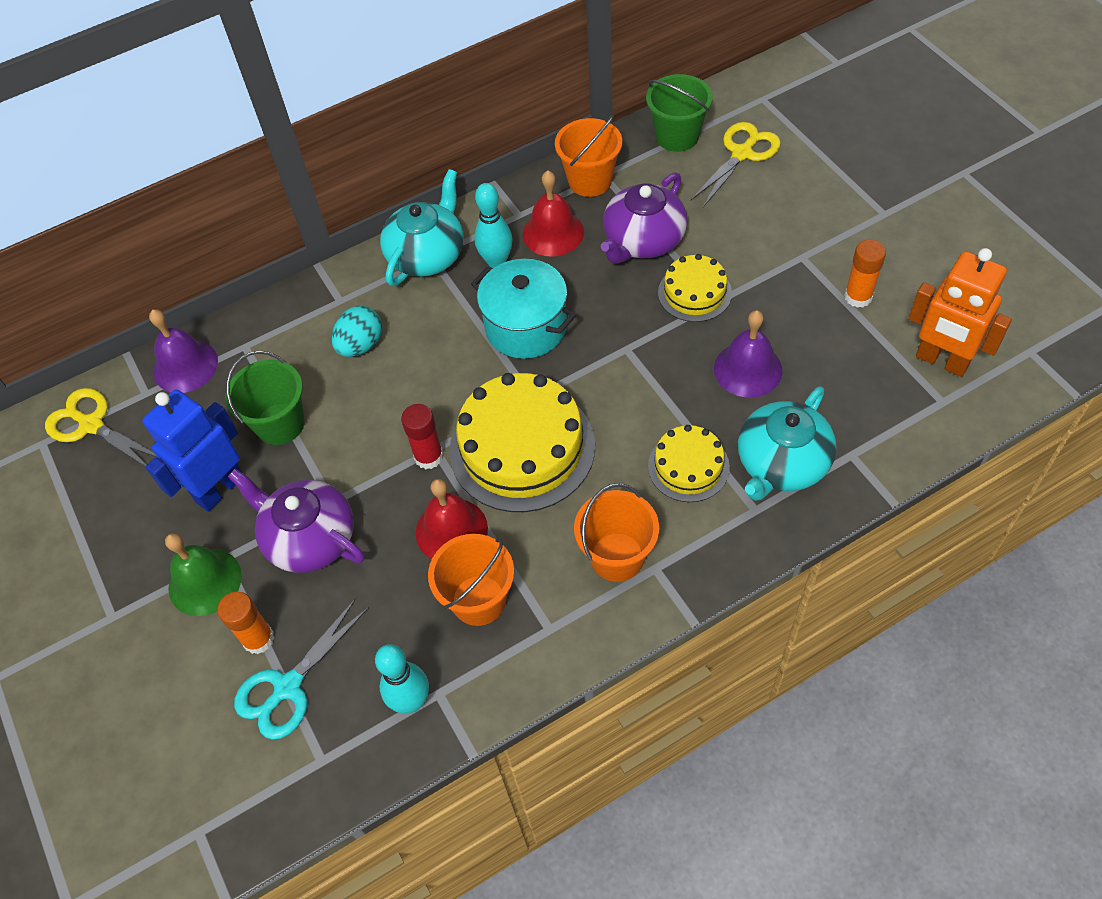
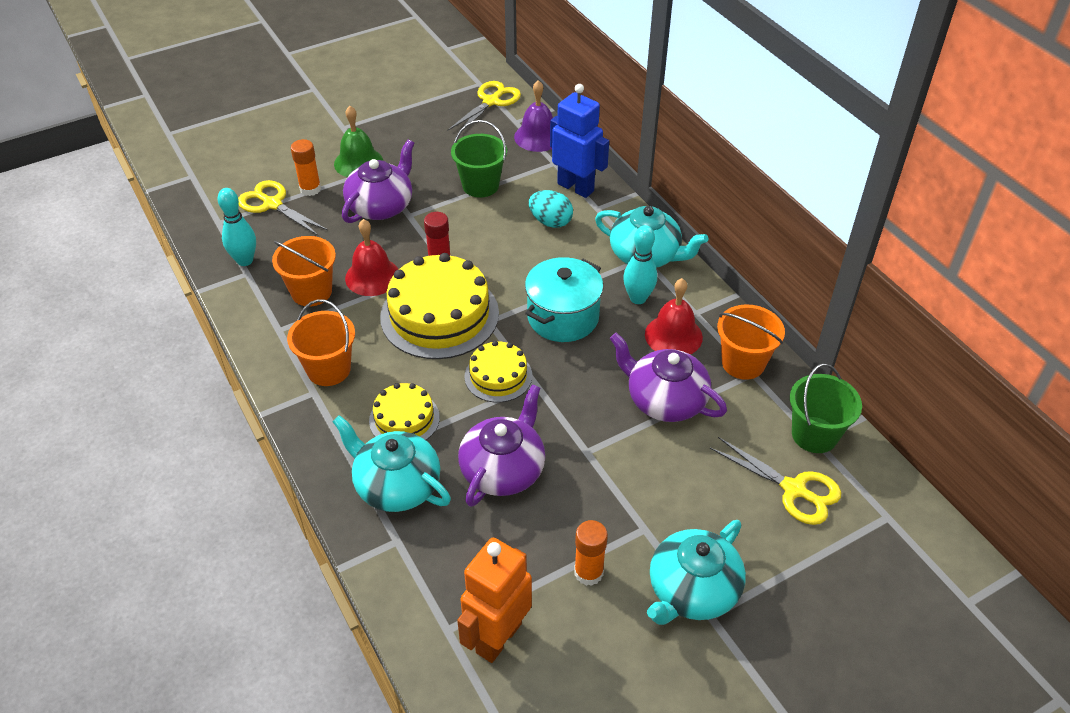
camera: 85 degrees right, 10 degrees down
blue robot [142,390,242,512] -> blue robot moved to [550,84,609,198]
turquoise scissors [234,598,369,740] -> yellow scissors [238,180,328,235]
yellow cake [658,254,732,322] -> yellow cake moved to [465,341,532,402]
purple bell [714,310,782,398] -> purple teapot [458,384,545,507]
none -> turquoise teapot [647,520,746,625]

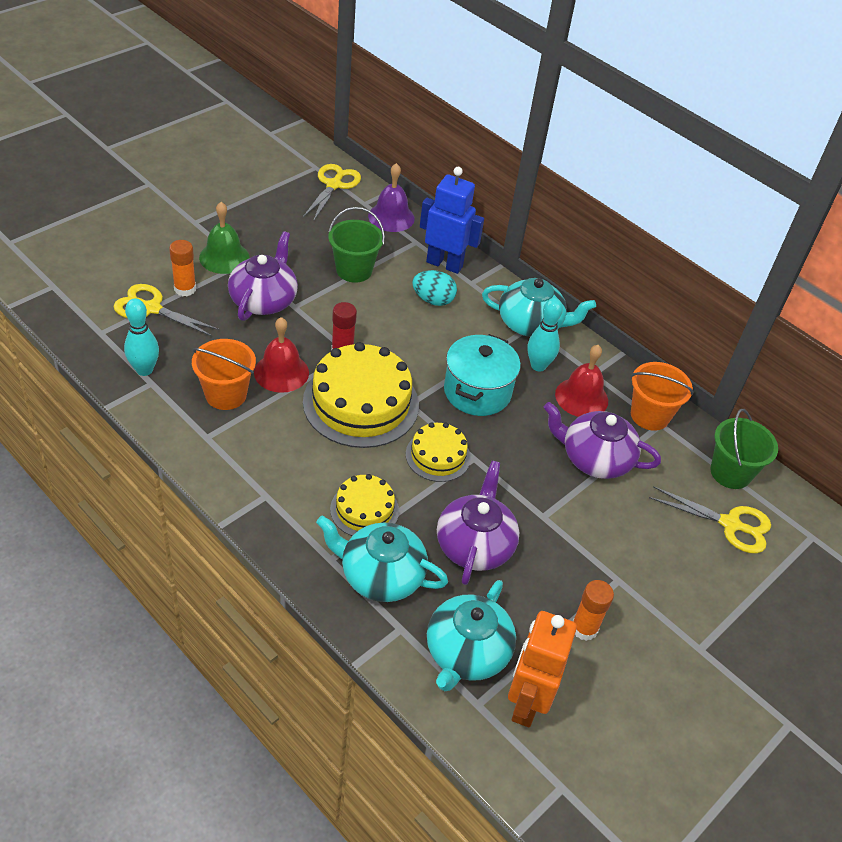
camera: 20 degrees left, 0 degrees up
orange bucket [287,299,355,386] -> none
turquoise teapot [647,520,746,625] -> turquoise teapot moved to [427,580,516,691]

